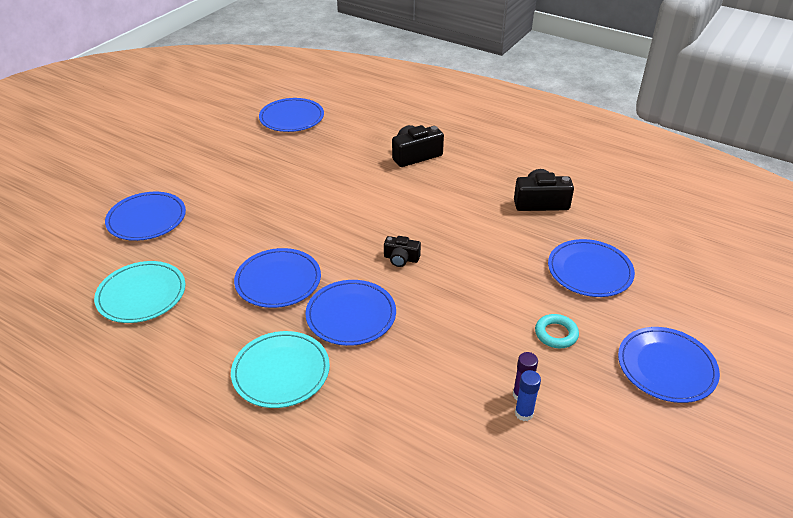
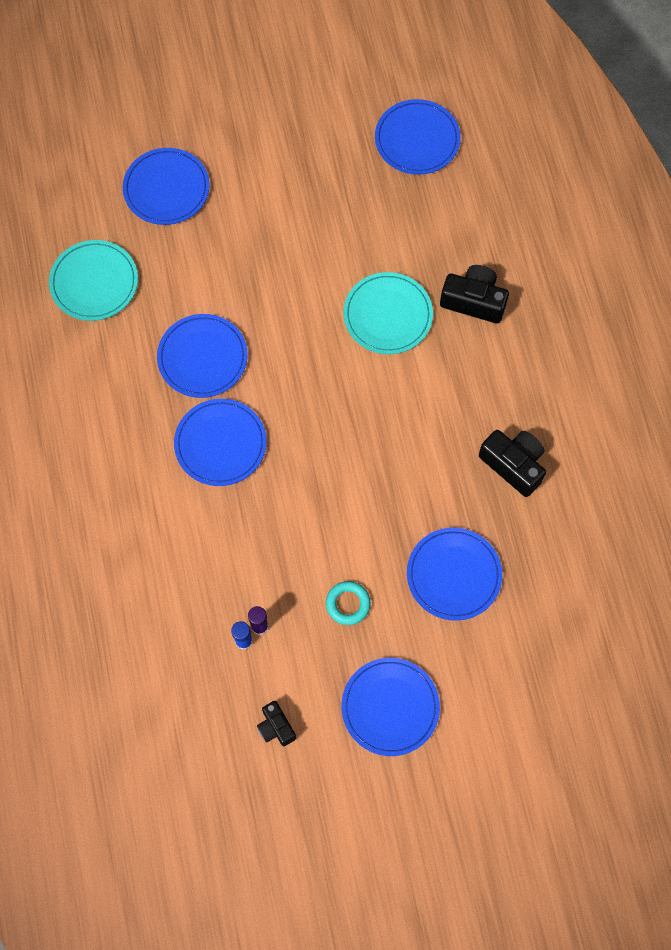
camera: 45 degrees right, 30 degrees up
turquoise plate [231,331,330,408] -> turquoise plate moved to [343,272,433,354]
black camera [384,236,421,267] -> black camera moved to [257,701,296,746]

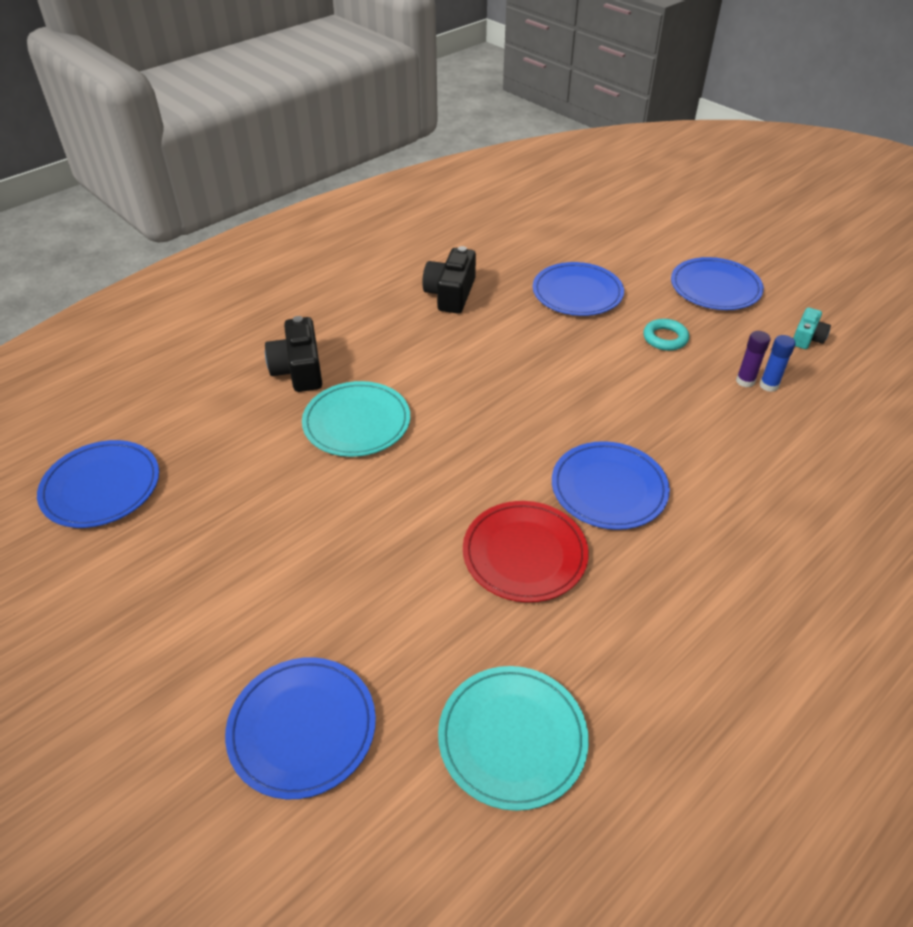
camera: 120 degrees left, 25 degrees down
blue plate [157,314,248,398] -> red plate [463,501,589,602]
black camera [257,701,296,746] -> turquoise camera [793,307,831,349]

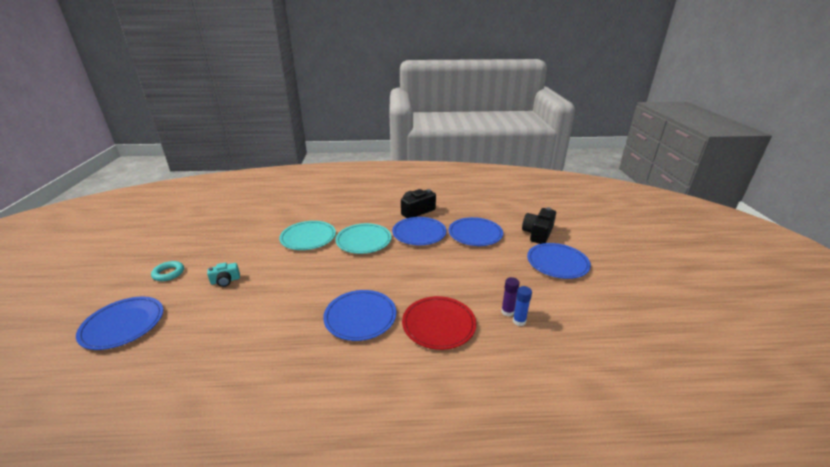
camera: 40 degrees right, 15 degrees down
blue plate [37,440,159,528] -> blue plate moved to [392,217,446,245]
black camera [265,316,322,392] -> black camera moved to [522,207,556,244]
turquoise plate [438,666,589,811] -> turquoise plate moved to [335,223,392,254]
red plate [463,501,589,602] -> red plate moved to [402,296,477,350]
turquoise ring [643,319,689,351] -> turquoise ring moved to [151,261,184,281]
turquoise camera [793,307,831,349] -> turquoise camera moved to [207,262,240,287]

